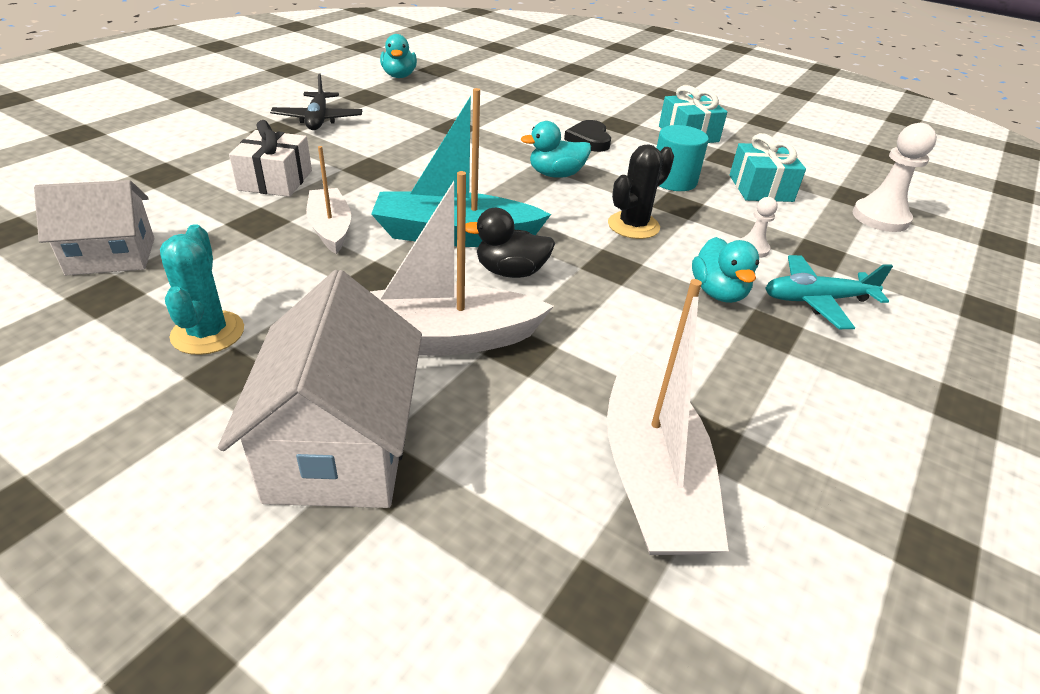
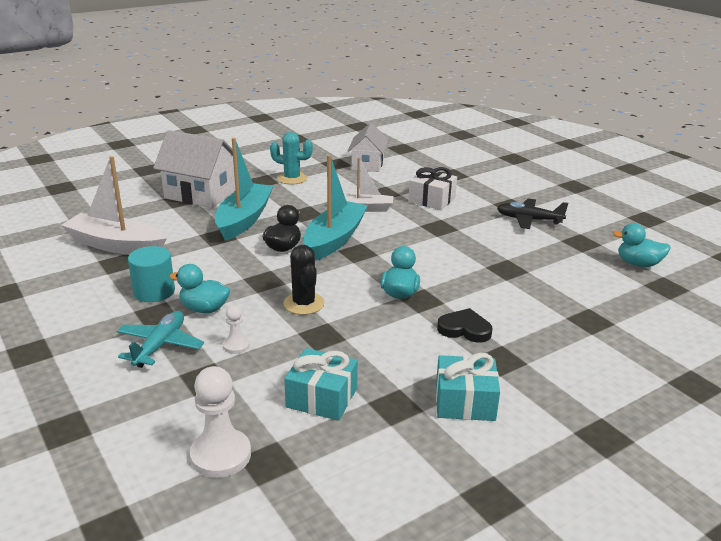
camera: 115 degrees right, 10 degrees down
white boat [370,171,554,356] -> turquoise boat [215,138,273,241]
turquoise cylinder [656,125,709,191] -> turquoise cylinder moved to [128,246,175,302]

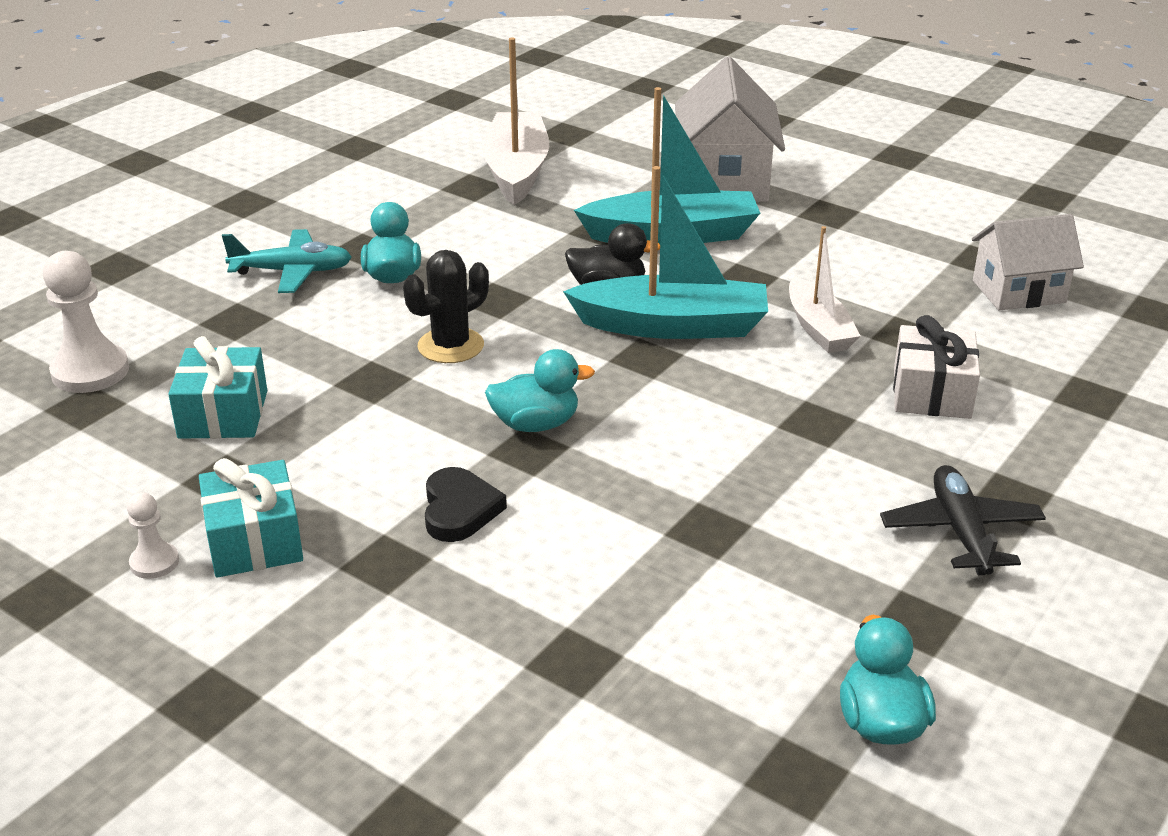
camera: 70 degrees right, 5 degrees up
turquoise cylinder [128,246,175,302] -> none
white pawn [223,305,250,354] -> white pawn moved to [127,492,179,579]
turquoise cactus [270,132,313,184] -> none

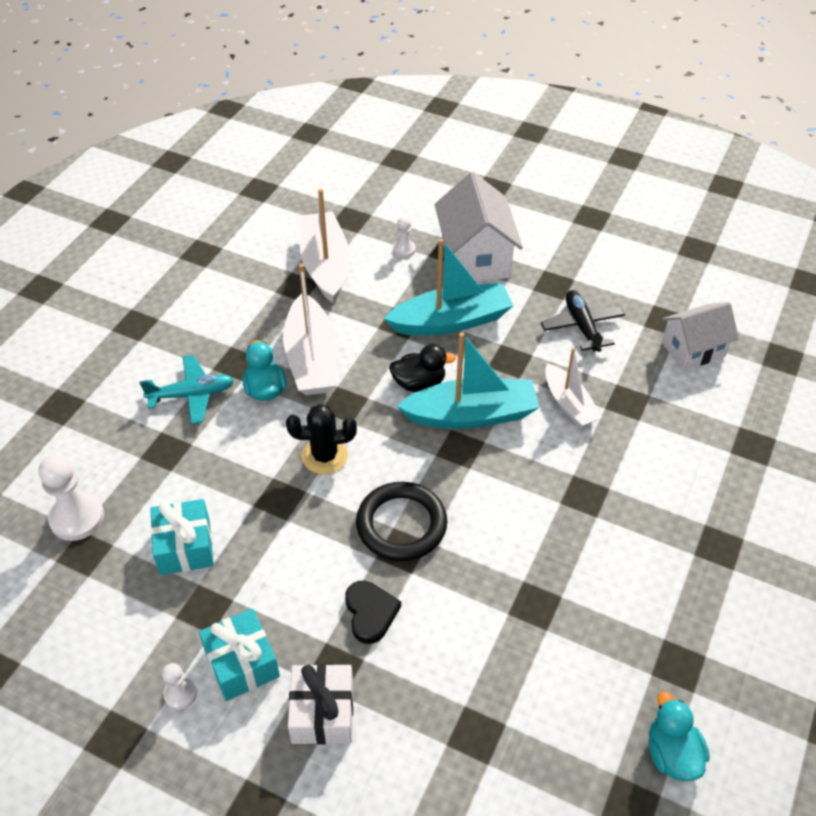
camera: 10 degrees left, 15 degrees up
black cactus [403,250,489,363] -> black cactus turned 45 degrees clockwise [286,404,357,474]
turquoise duck [485,349,595,432] -> black ring [356,482,447,561]
black plane [880,465,1046,575] -> black plane moved to [541,290,625,352]
white gift [893,315,980,419] -> white gift moved to [288,664,353,745]
none -> white boat [283,263,337,395]
none -> white pawn [393,216,416,257]

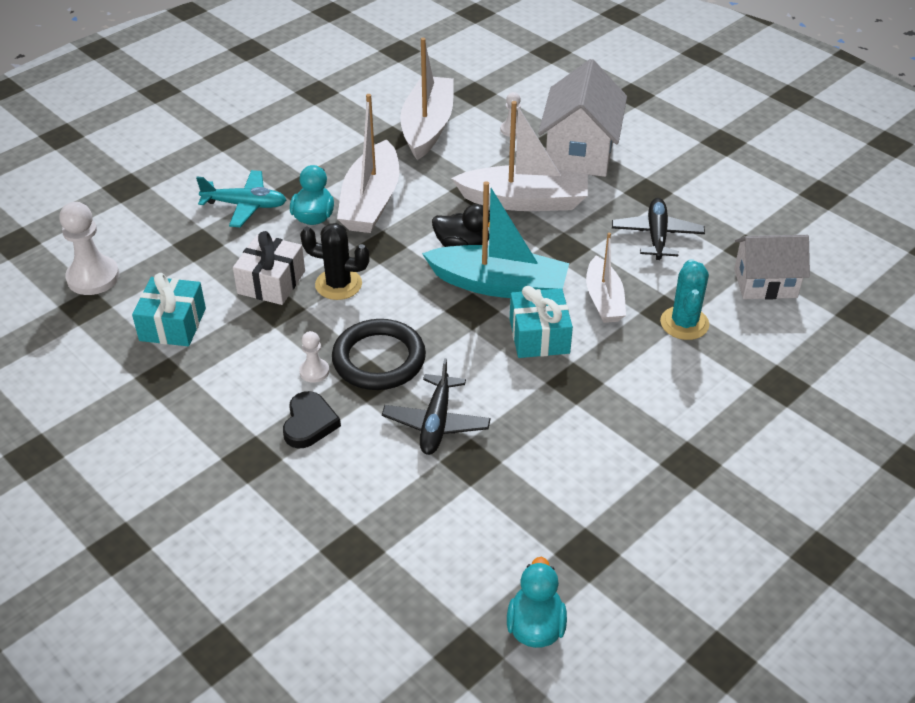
camera: 20 degrees right, 5 degrees down
white pawn [162,663,197,710] -> white pawn moved to [299,331,329,383]
turquoise gift [199,608,280,701] -> turquoise gift moved to [510,286,573,358]
white gift [288,664,353,745] -> white gift moved to [233,231,305,305]
turquoise boat [383,239,514,336] -> white boat [451,101,588,211]
none -> black plane [382,358,491,455]
none -> turquoise cactus [660,259,709,340]

